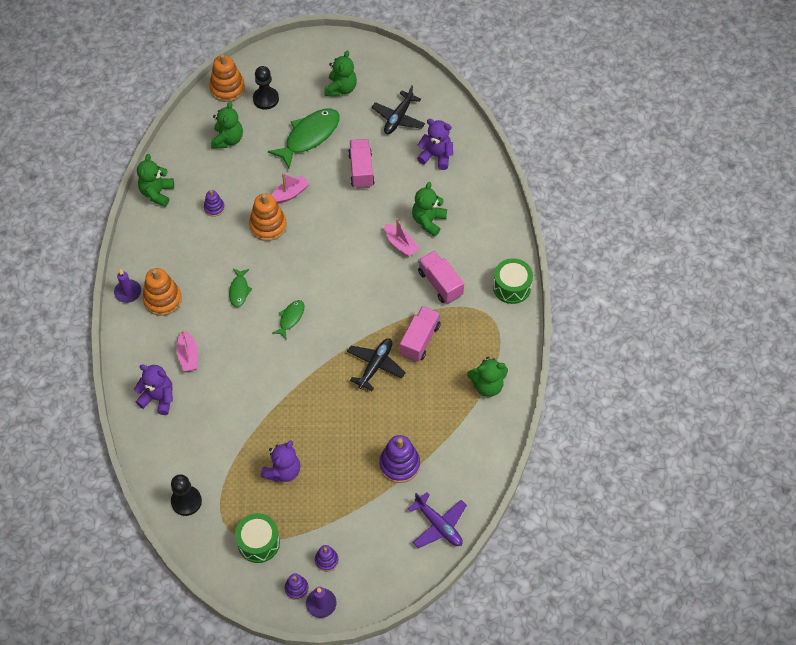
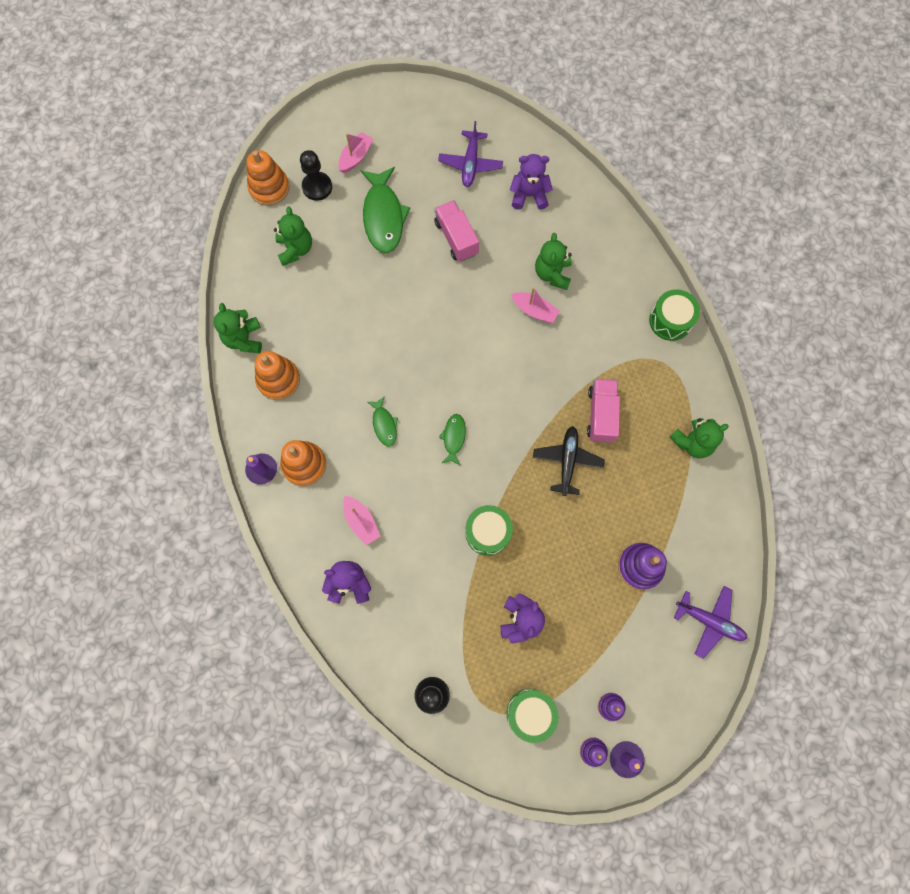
camera: 20 degrees left, 15 degrees up
purple stacking toy [204,190,225,217] -> none
orange stacking toy [249,194,287,241] -> orange stacking toy moved to [255,351,300,400]
green fish [268,108,340,168] -> green fish turned 150 degrees clockwise [360,167,411,253]
pink boat [271,173,309,204] -> pink boat moved to [338,132,373,173]
green teddy bear [325,51,357,97] -> none
black plane [372,85,425,134] -> purple plane [438,121,503,187]
pink truck [418,251,464,303] -> none
none -> green drum [465,505,513,556]

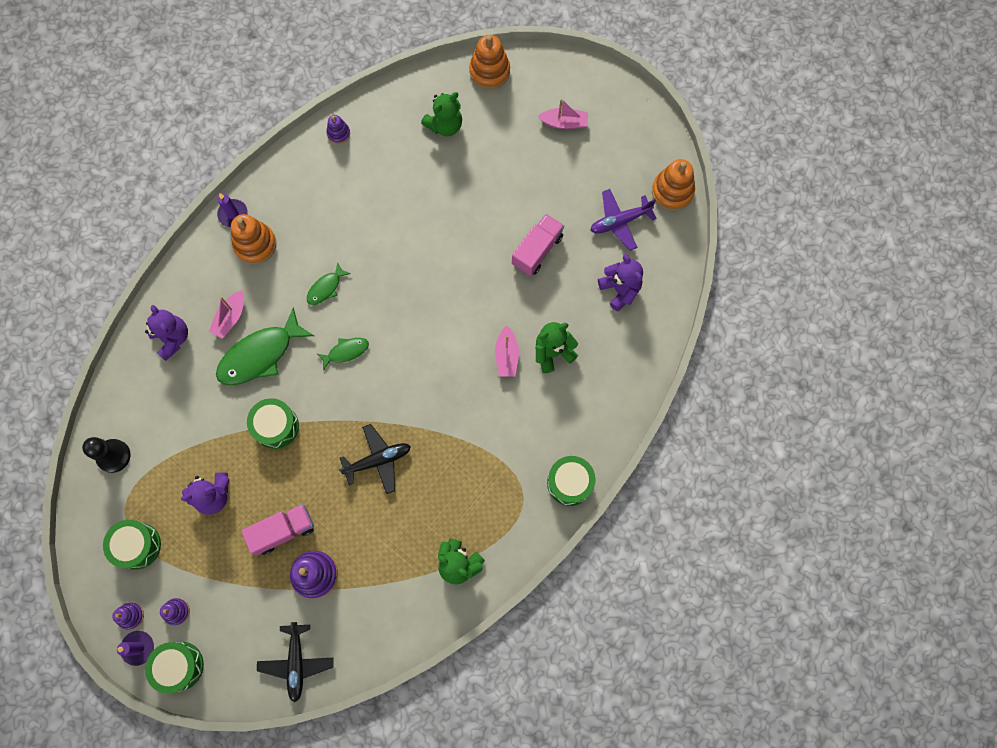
camera: 60 degrees right, 0 degrees up
green teddy bear [214,303,262,354] -> purple stacking toy [326,115,350,144]
orange stacking toy [255,351,300,400] -> orange stacking toy moved to [652,159,695,211]
black pawn [300,150,332,201] -> none
green fish [360,167,411,253] -> green fish moved to [216,307,314,386]
pink truck [587,379,620,443] -> pink truck moved to [241,504,314,555]
purple plane [674,586,747,659] -> black plane [257,622,334,702]
none -> green drum [145,642,204,694]

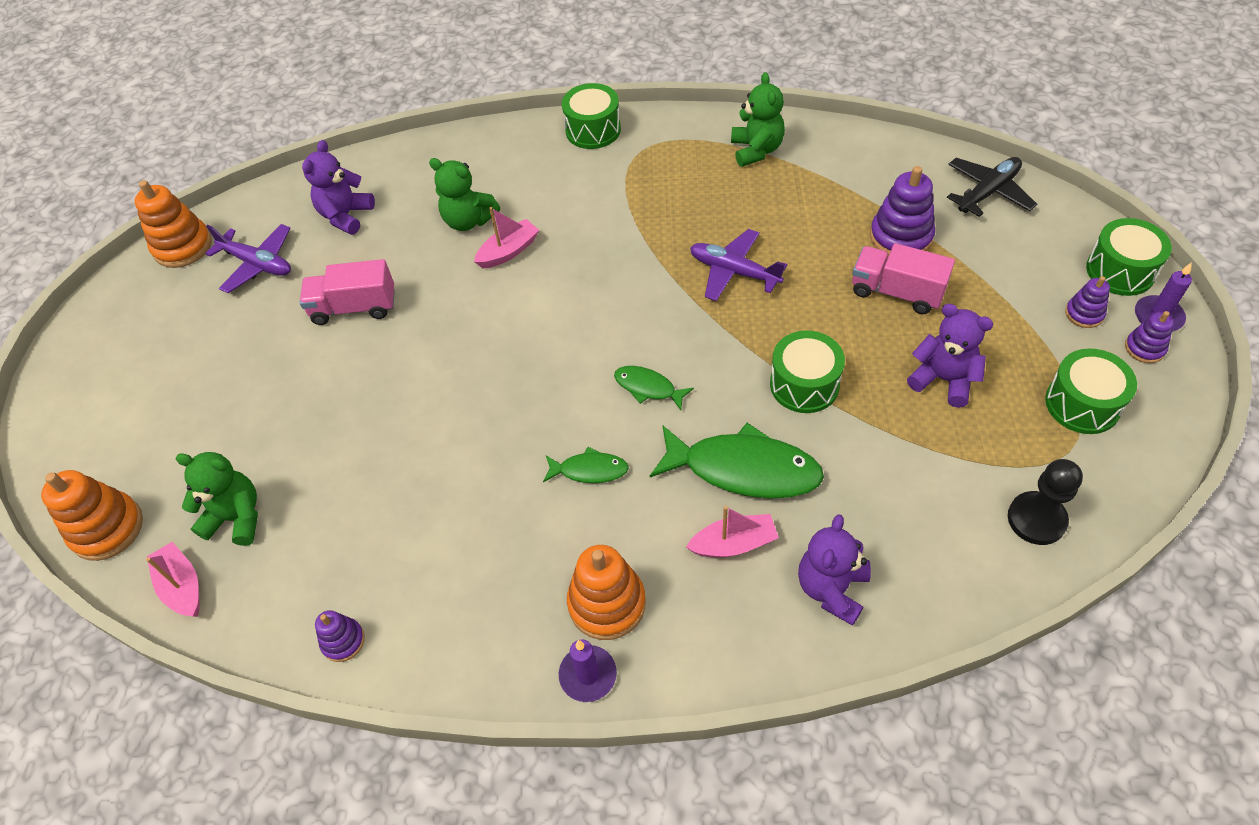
camera: 125 degrees left, 20 degrees down
black plane [339,424,411,494] -> purple plane [690,229,787,301]
pink boat [538,99,588,129] -> pink boat moved to [146,542,200,617]

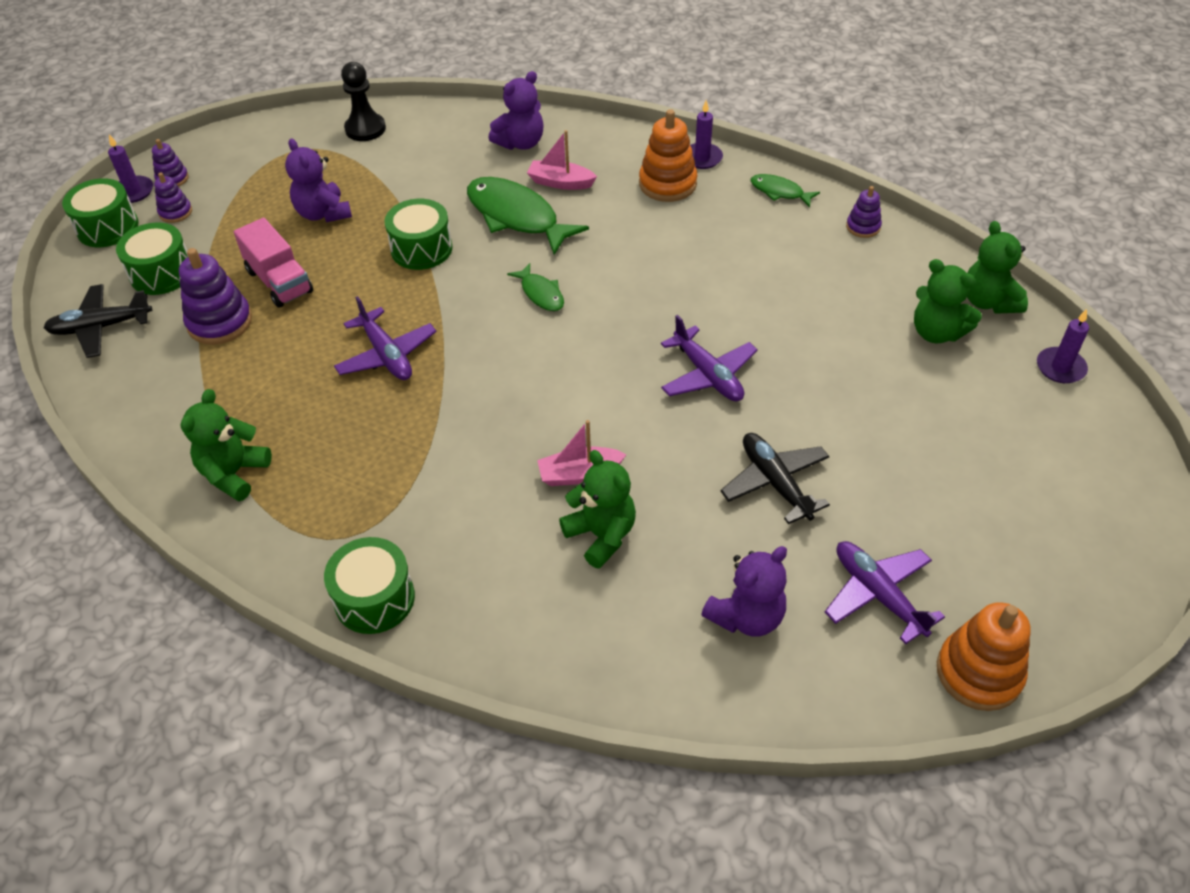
camera: 155 degrees left, 5 degrees down
orange stacking toy [41,470,143,561] -> purple candle [1037,309,1089,383]
pink boat [146,542,200,617] -> green teddy bear [967,221,1028,314]
pink truck [299,259,395,325] -> black plane [721,433,830,524]
green fish [543,447,629,483] -> green fish moved to [750,174,820,207]
green drum [1045,348,1137,434] -> green drum moved to [116,223,188,295]
none -> purple plane [661,315,758,401]

